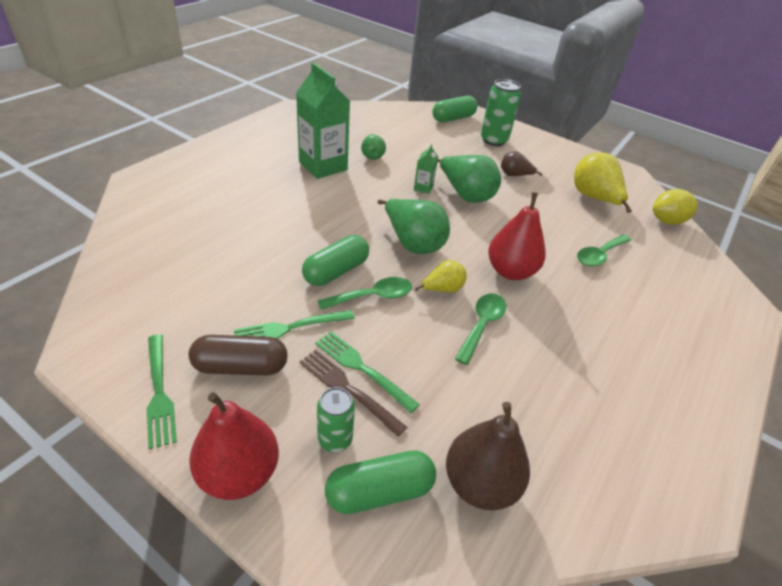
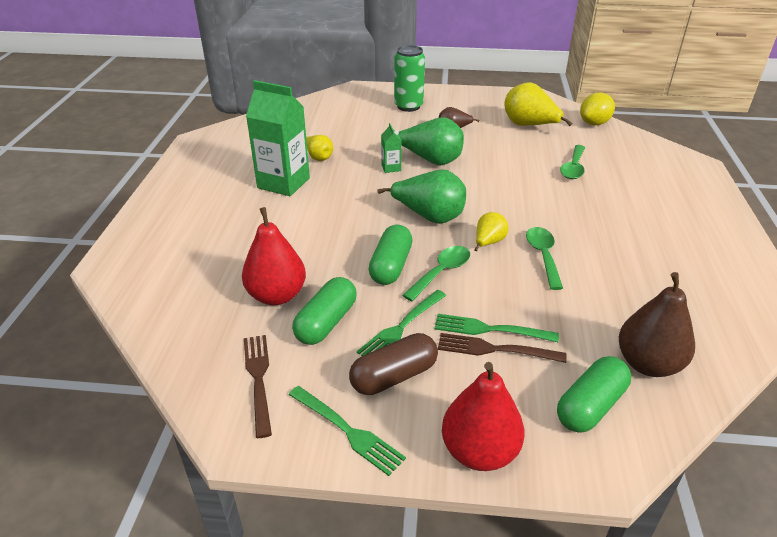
camera: 25 degrees left, 5 degrees down
green can [317,387,355,452] -> none
green pear [361,134,386,160] -> yellow pear [306,135,333,161]
green capsule [432,96,478,122] -> green capsule moved to [292,277,357,345]
red pear [488,192,545,280] -> red pear moved to [242,207,306,305]
none -> brown fork [244,335,272,438]

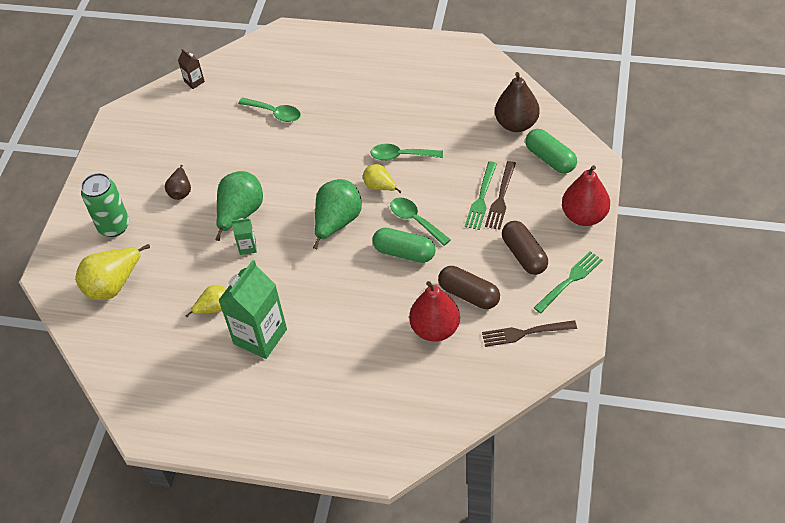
camera: 80 degrees left, 15 degrees up
green capsule [292,277,357,345] -> brown capsule [438,266,500,309]
green fork [357,290,446,356] -> none
yellow pear [504,82,573,126] -> yellow pear moved to [75,244,150,300]
yellow lemon [580,92,615,125] -> brown carton [178,49,205,89]

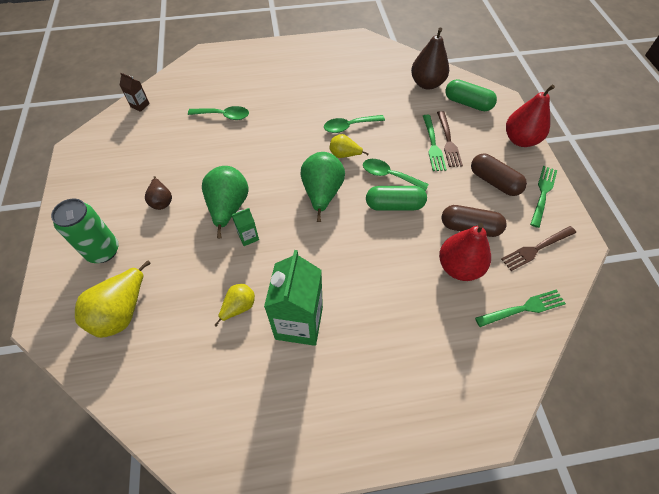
camera: 25 degrees left, 5 degrees up
none -> green fork [475,289,566,327]

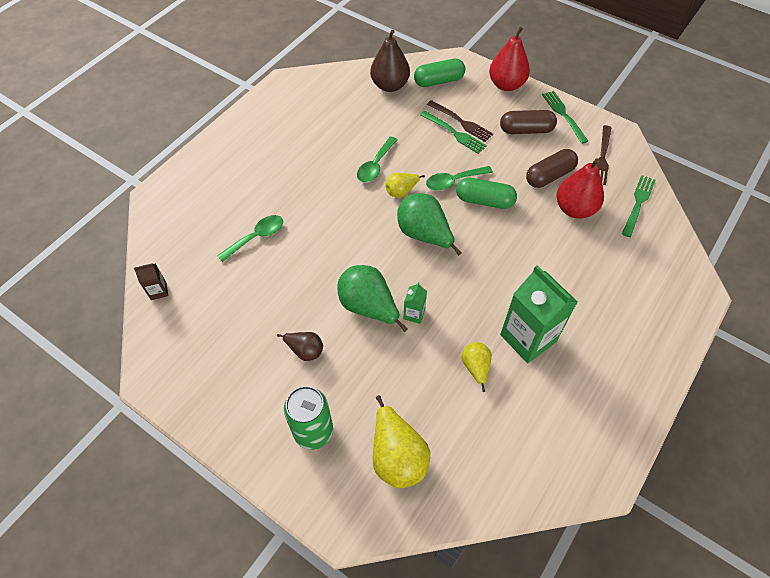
camera: 45 degrees left, 0 degrees up
green capsule [366,186,427,211] -> green capsule turned 60 degrees clockwise [456,178,517,209]

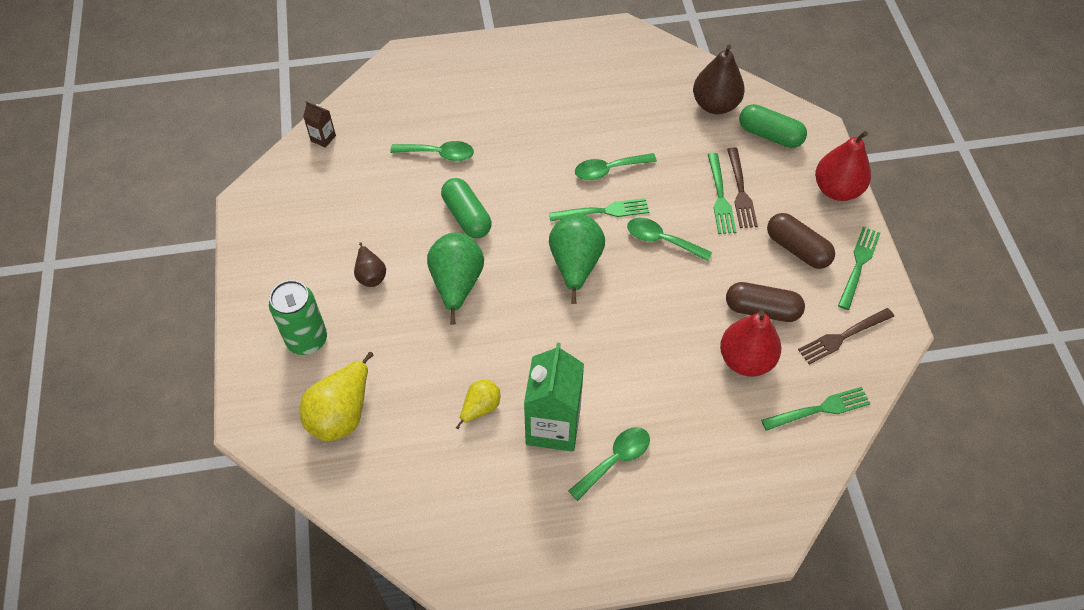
camera: 45 degrees right, 0 degrees up
yellow pear [386,173,425,198] -> green fork [549,198,649,221]
green carton [404,282,427,324] -> none
green capsule [456,178,517,209] -> green capsule moved to [441,178,492,238]
none -> green spoon [568,427,650,501]

